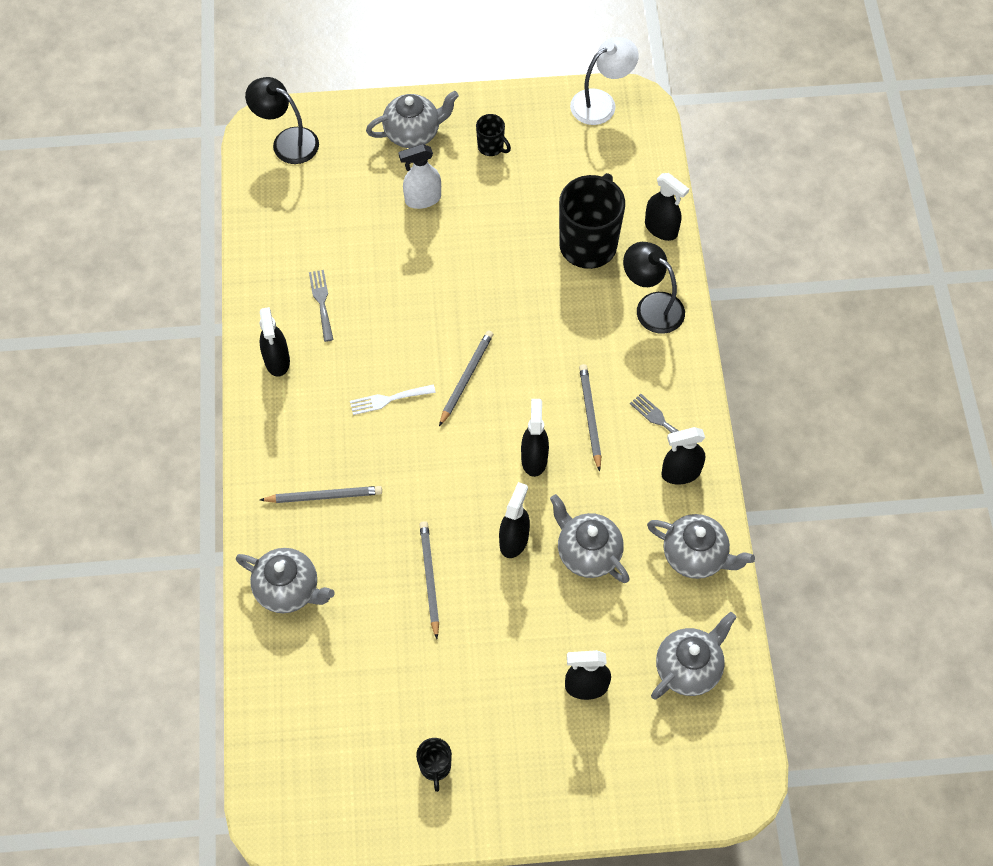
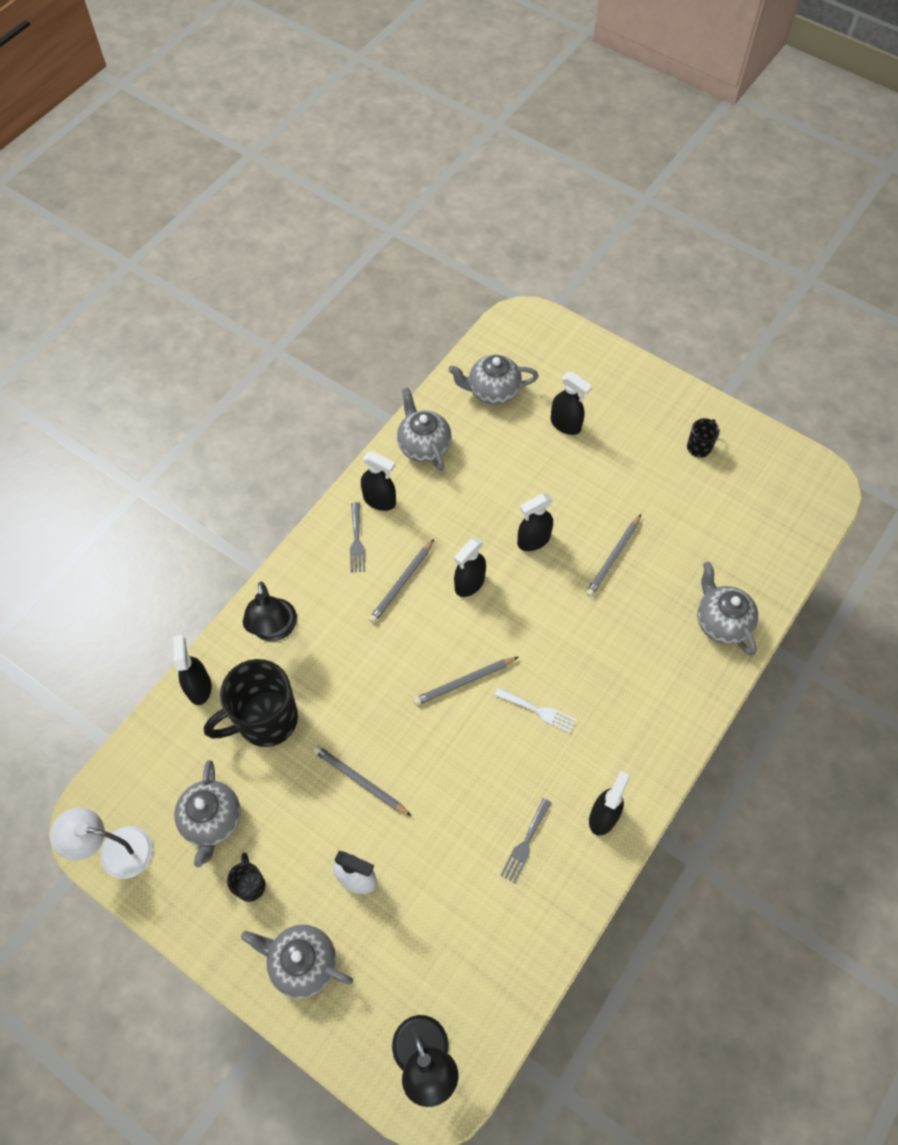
camera: 140 degrees left, 0 degrees up
grey pencil [260,486,382,503] -> grey pencil moved to [313,745,411,816]
grey teapot [550,494,629,583] -> grey teapot moved to [174,760,241,867]

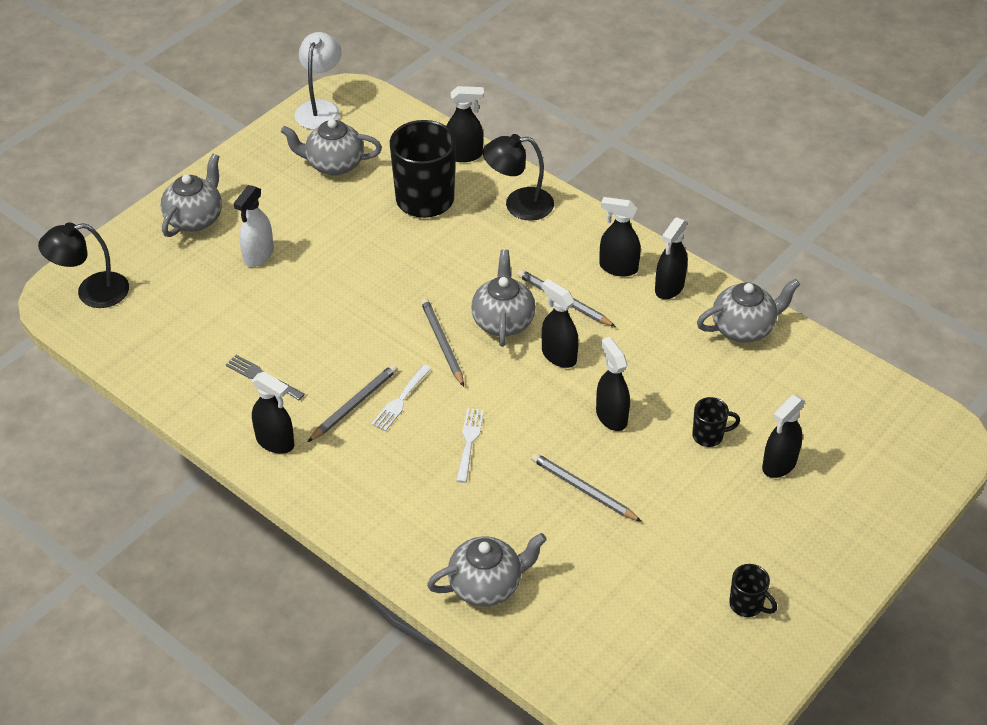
camera: 95 degrees right, 15 degrees down
black mug [227,853,265,902] -> black mug moved to [692,397,740,447]
grey pencil [313,745,411,816] -> grey pencil moved to [308,364,398,442]
grey fork [350,502,365,572] -> black spray bottle [599,197,641,277]
grey teapot [448,355,539,405] -> grey teapot moved to [471,249,536,347]
none -> white fork [456,408,484,483]

